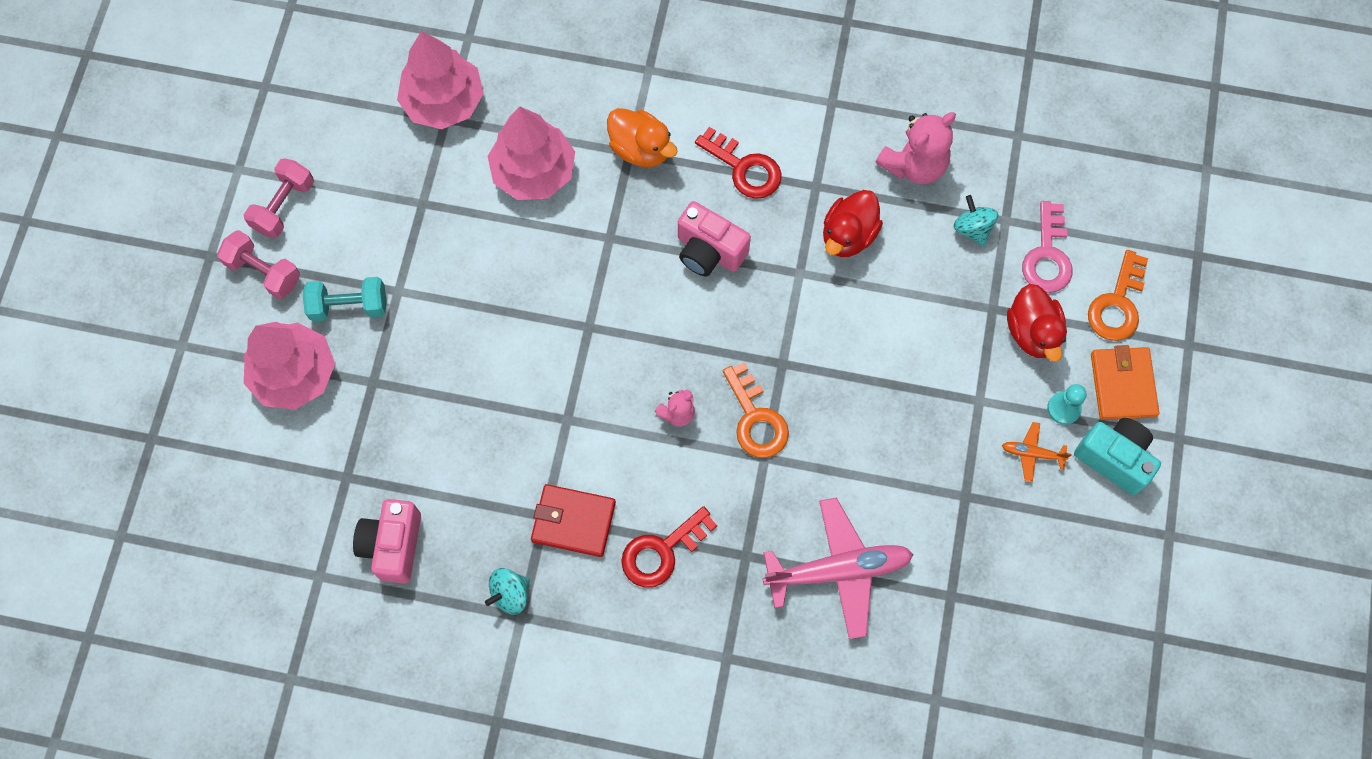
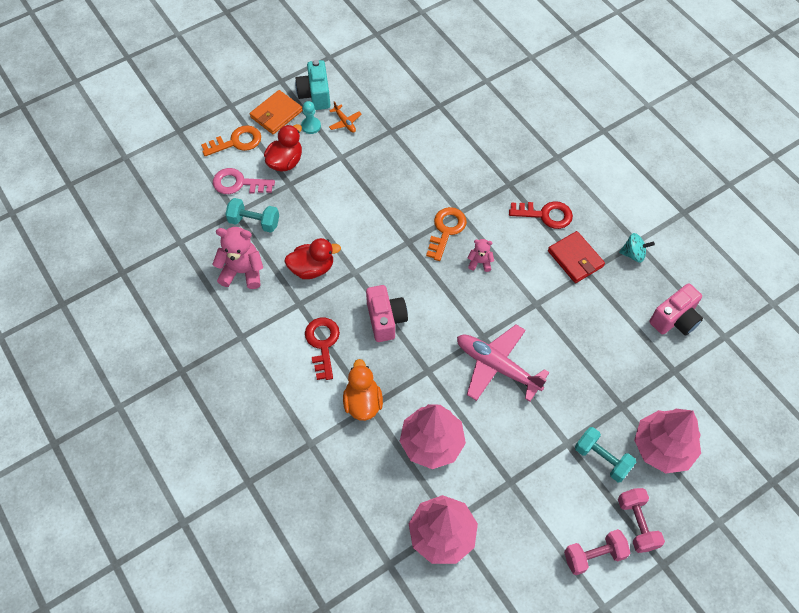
camera: 135 degrees left, 10 degrees down
pink plane [763,498,913,639] -> pink plane moved to [457,324,550,402]
turquoise spinning top [953,195,999,246] -> turquoise dumbbell [225,198,279,233]
pink key [1022,201,1073,293] -> pink key turned 135 degrees counterclockwise [213,168,275,194]

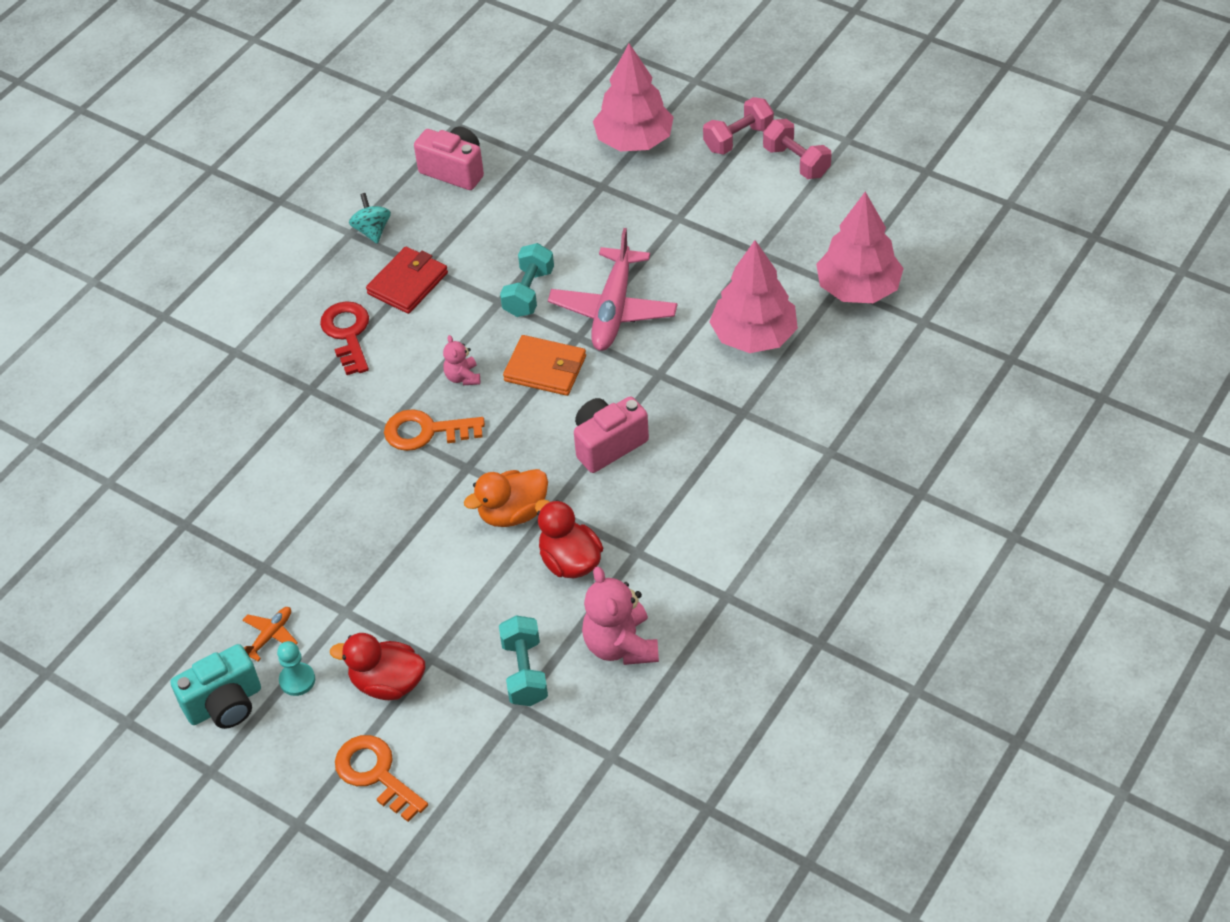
camera: 110 degrees left, 10 degrees down
pink key [213,168,275,194] -> none
orange wallet [250,90,303,135] -> orange wallet moved to [503,335,586,396]
red key [305,318,340,380] -> none
orange duck [343,359,383,421] -> orange duck moved to [464,469,548,527]
turquoise dumbbell [575,427,636,482] -> turquoise dumbbell moved to [500,243,554,317]

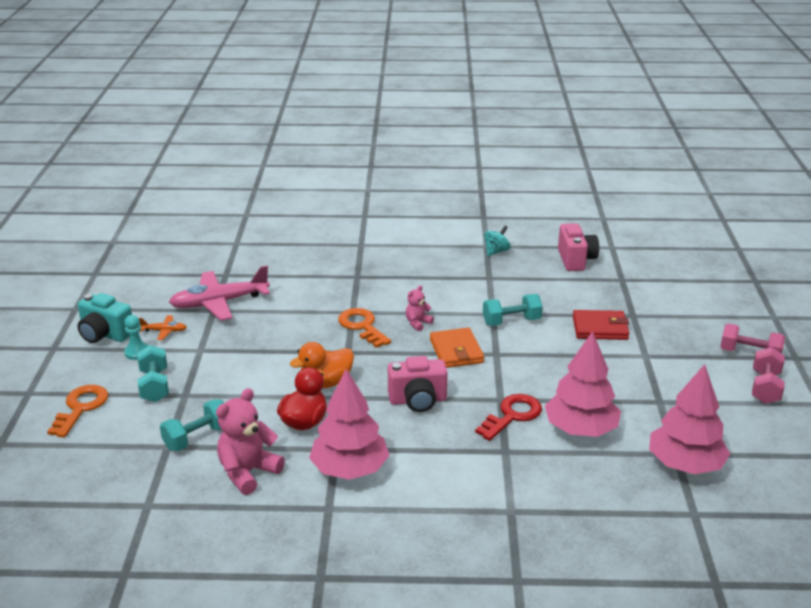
camera: 55 degrees right, 20 degrees down
red key [320,301,369,375] -> red key moved to [475,394,542,441]
red duck [330,633,425,700] -> turquoise dumbbell [137,345,169,402]
red wallet [366,247,448,314] -> red wallet moved to [573,310,629,340]
orange duck [464,469,548,527] -> orange duck turned 60 degrees counterclockwise [290,342,354,389]
pink plane [548,228,678,351] -> pink plane moved to [169,266,270,321]
pink camera [574,396,649,473] -> pink camera turned 150 degrees clockwise [388,356,448,412]
pink tree [593,43,674,151] -> pink tree moved to [309,369,390,480]

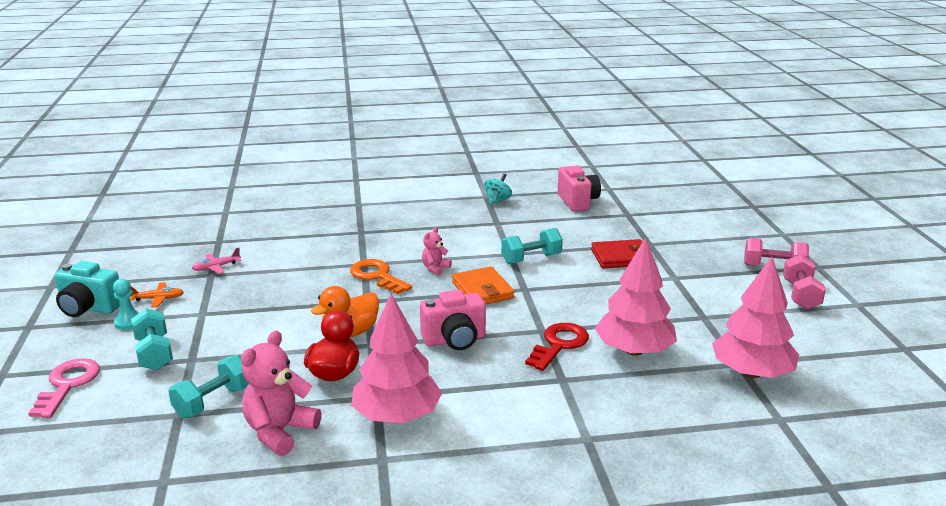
camera: 10 degrees left, 5 degrees down
orange key [47,385,108,438] -> pink key [28,358,100,418]
pink plane [169,266,270,321] -> pink plane [192,248,241,274], size x0.45

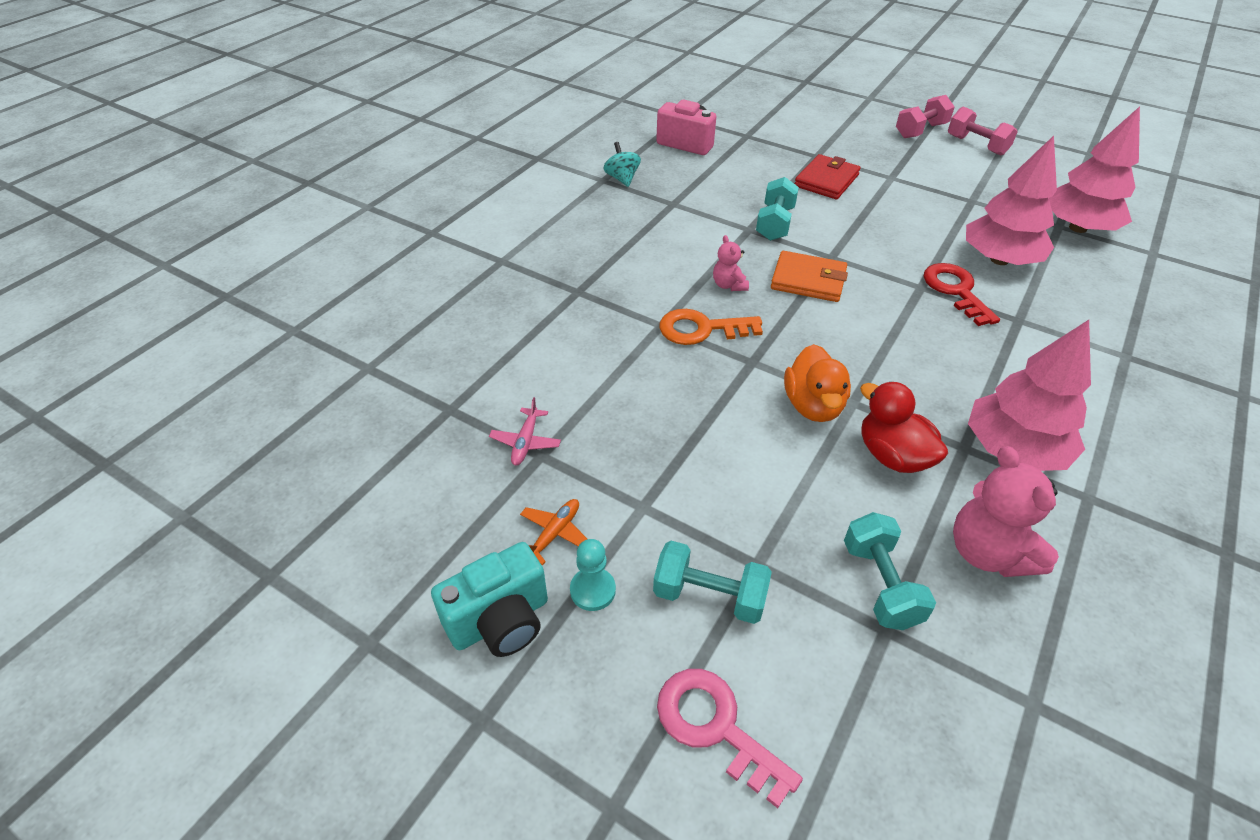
camera: 50 degrees left, 20 degrees up
pink camera [420,290,486,350] -> none

